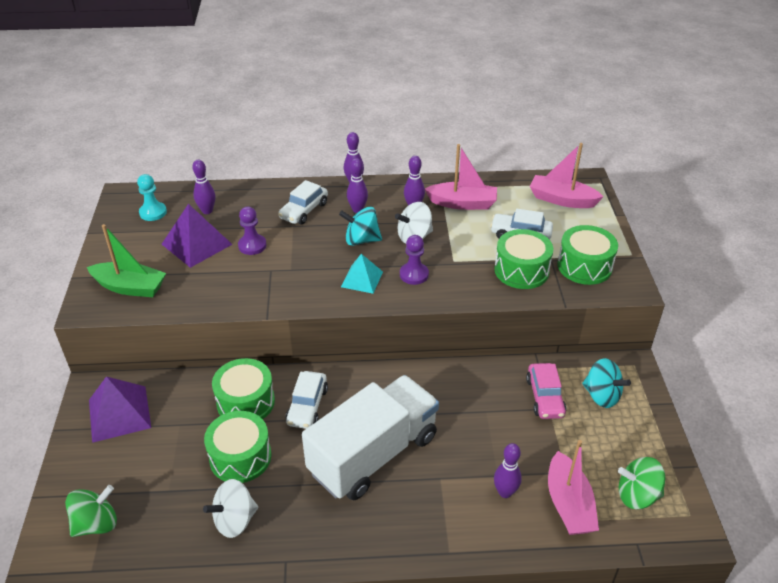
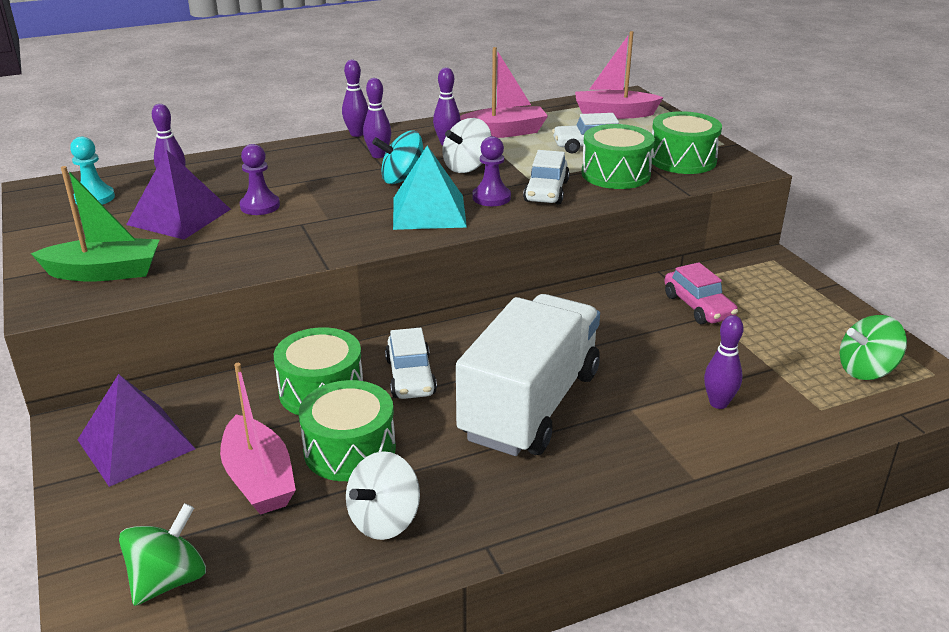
camera: 20 degrees left, 10 degrees down
white car [278,180,328,224] -> white car moved to [523,150,570,204]
turquoise pyramid [341,254,383,294] -> turquoise pyramid [393,145,467,230], size x1.57
pink boat [548,440,599,535] -> pink boat moved to [220,363,296,515]
turquoise spinning top [582,358,631,408] -> none

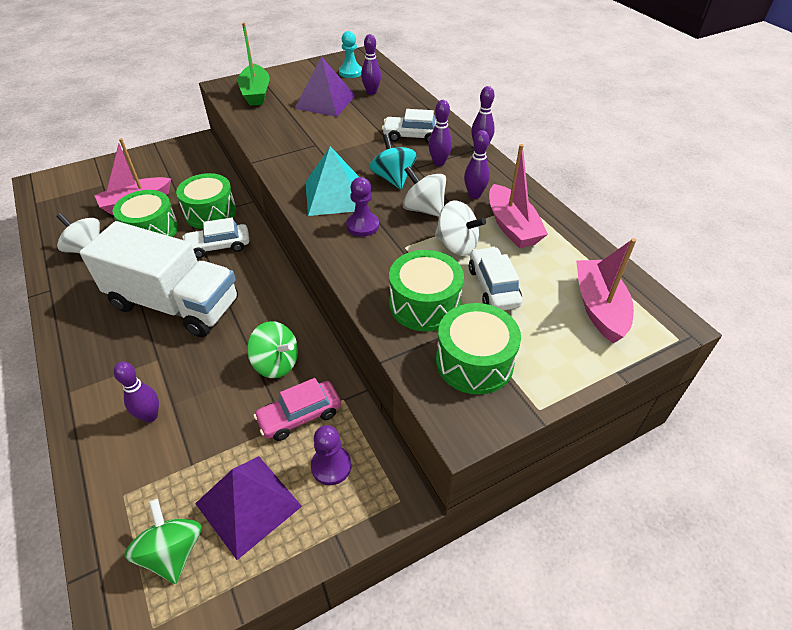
camera: 85 degrees right, 15 degrees up
purple pyramid [78,374,195,487] -> purple pyramid moved to [195,456,302,560]
green spinning top [119,503,206,606] -> green spinning top moved to [247,321,298,378]
purple pawn [240,144,280,215] -> purple pawn moved to [311,425,352,485]
white car [523,150,570,204] -> white car moved to [382,109,437,144]
none -> white spinning top [435,201,486,256]

